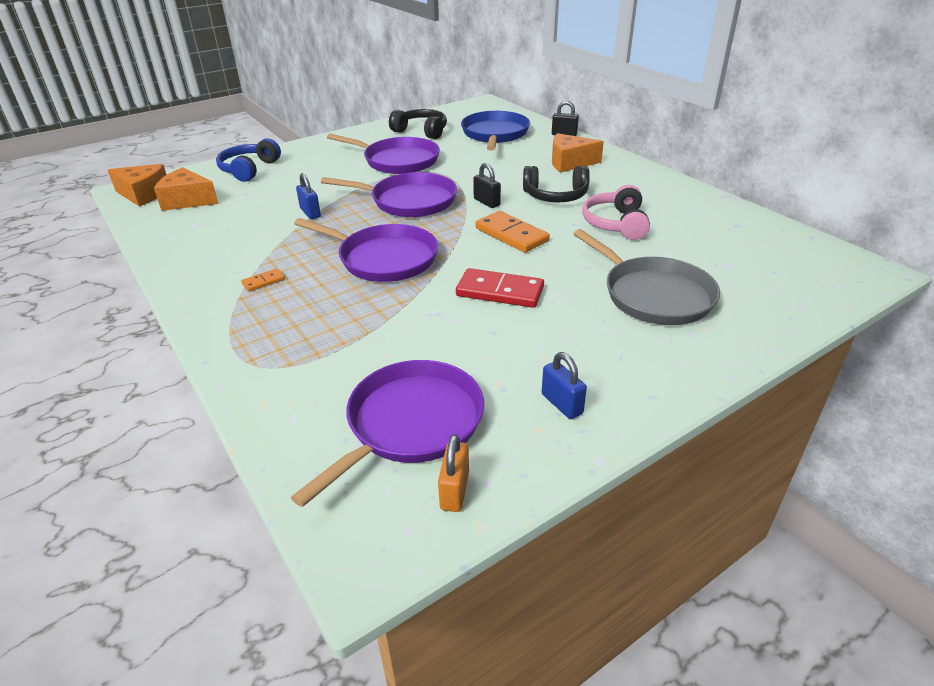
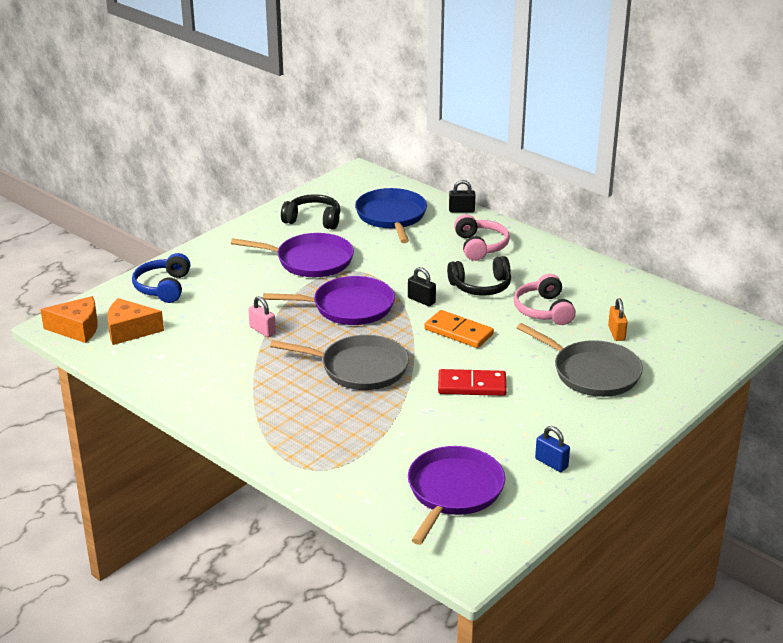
camera: 15 degrees left, 5 degrees down
orange domino [241,268,285,292] -> none
purple pan [294,218,438,282] -> grey pan [270,335,409,390]
blue padlock [296,173,321,219] -> pink padlock [248,296,276,337]
orange padlock [438,434,469,512] -> orange padlock moved to [608,298,628,341]
orange cheese [552,133,604,173] -> pink headphones [454,215,510,261]

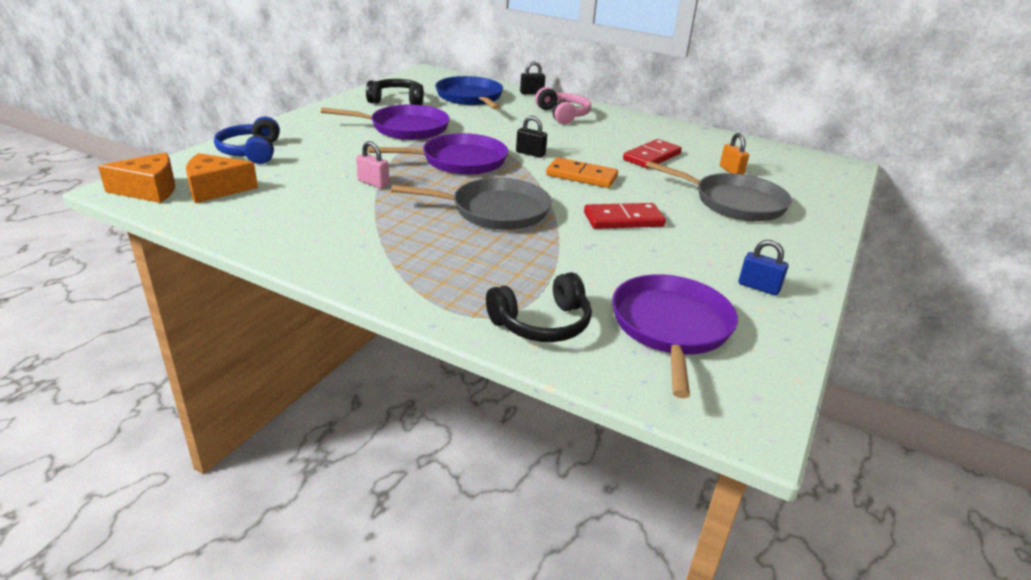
camera: 15 degrees left, 0 degrees up
black headphones [447,256,511,296] -> black headphones moved to [486,272,592,342]
pink headphones [514,274,576,325] -> red domino [623,139,682,168]

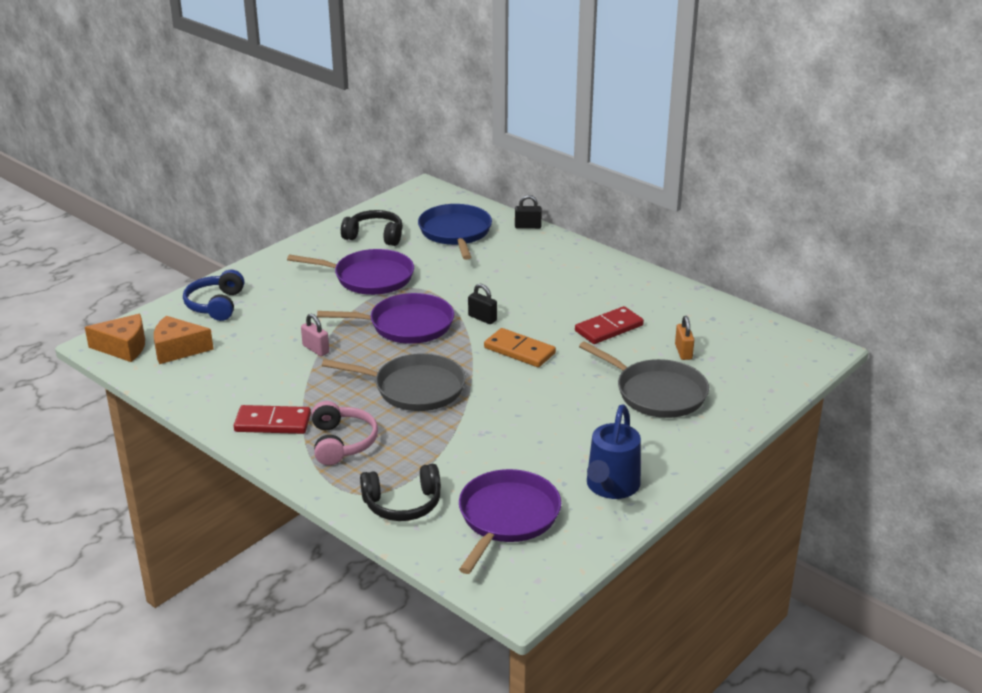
camera: 15 degrees right, 0 degrees up
pink headphones [535,87,591,124] -> pink headphones moved to [312,401,378,465]
red domino [584,203,666,229] -> red domino moved to [234,405,311,434]
blue padlock [739,240,788,295] -> blue watering can [587,405,641,499]

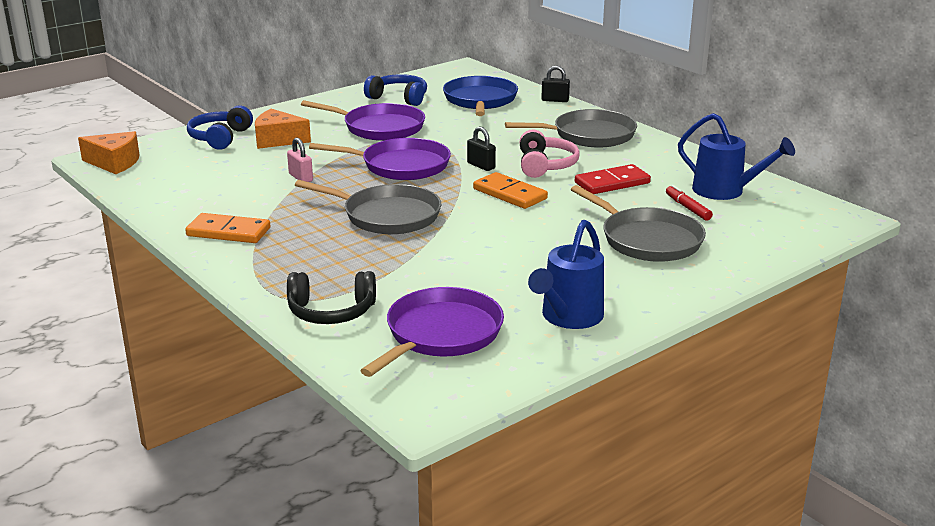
camera: 10 degrees right, 5 degrees down
orange cheese [154,316,214,364] -> orange cheese moved to [255,109,311,149]
red domino [234,405,311,434] -> orange domino [185,213,270,243]
pink headphones [312,401,378,465] -> pink headphones moved to [520,130,580,178]
black headphones [341,210,403,246] -> blue headphones [364,74,427,106]
orange padlock [675,316,694,360] -> red marker [666,185,713,221]
none -> grey pan [505,109,637,148]
none -> blue watering can [678,113,795,200]

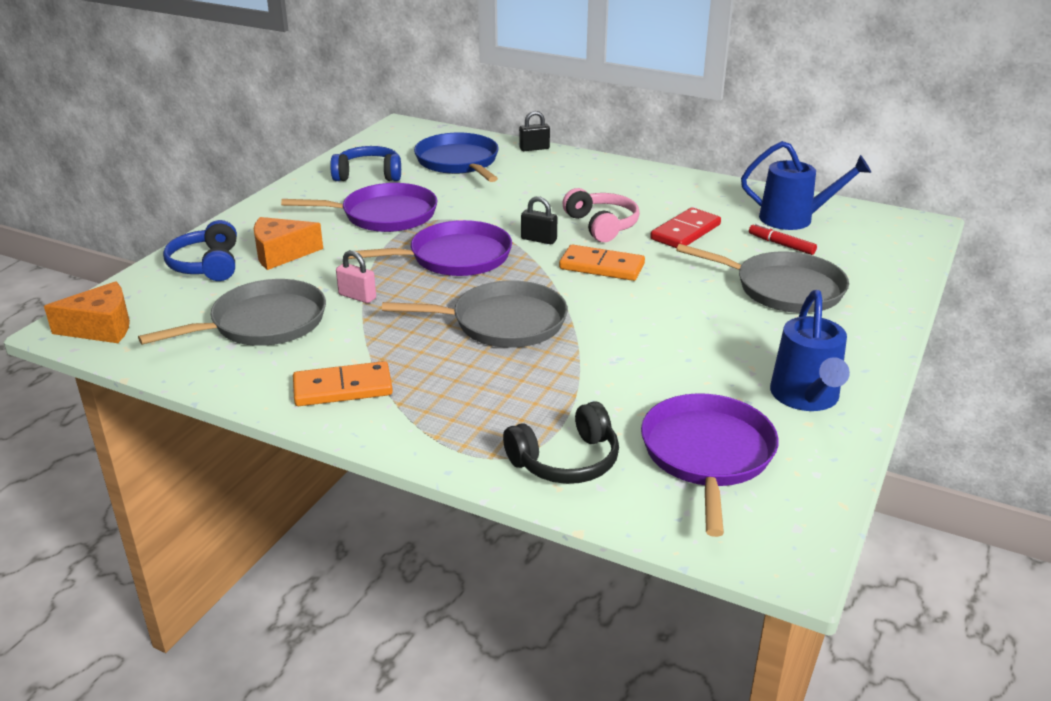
camera: 25 degrees left, 5 degrees up
grey pan [505,109,637,148] -> grey pan moved to [138,279,326,346]

